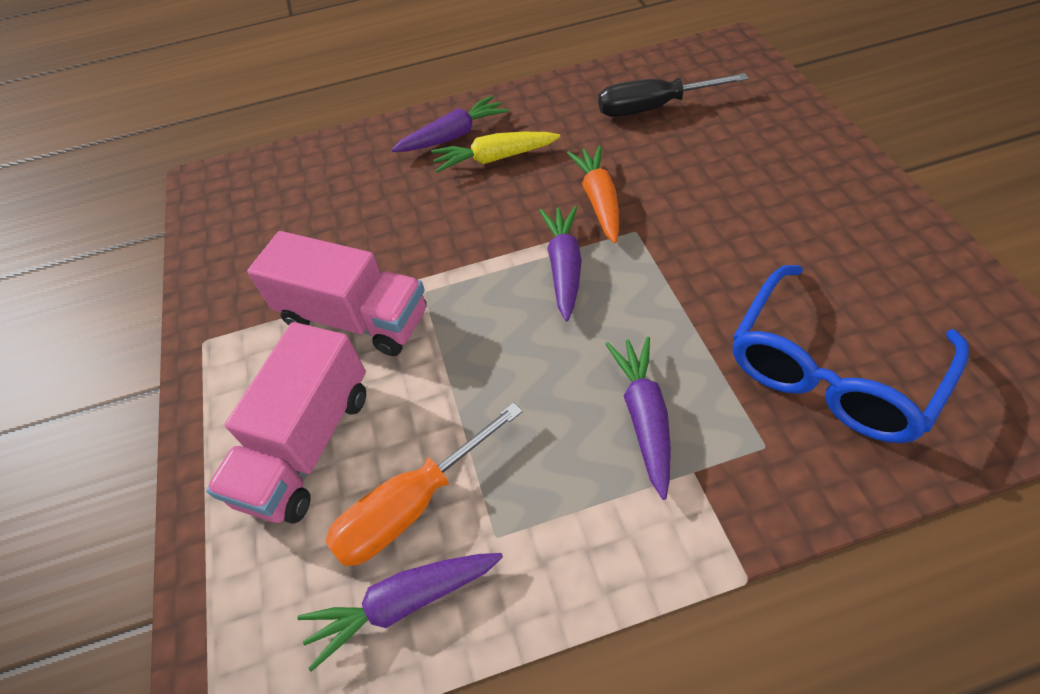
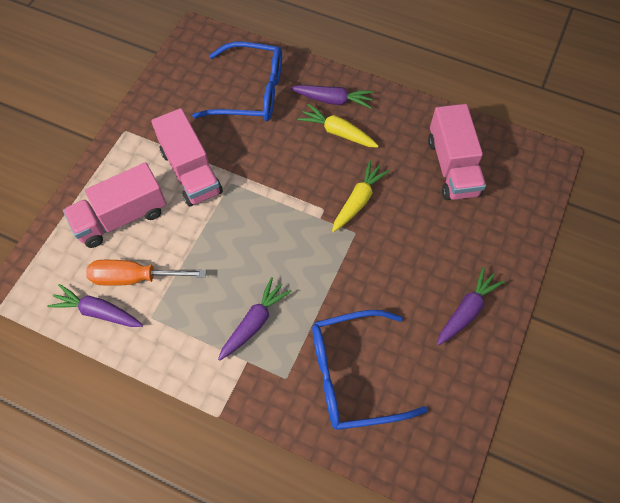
camera: 35 degrees right, 10 degrees up
purple carrot [539,206,582,322] -> purple carrot moved to [437,267,505,346]
orange carrot [567,146,619,243] -> yellow carrot [332,160,390,232]
black screwdriver [598,73,749,117] -> pink truck [428,104,486,200]
none -> blue glasses [192,42,282,121]

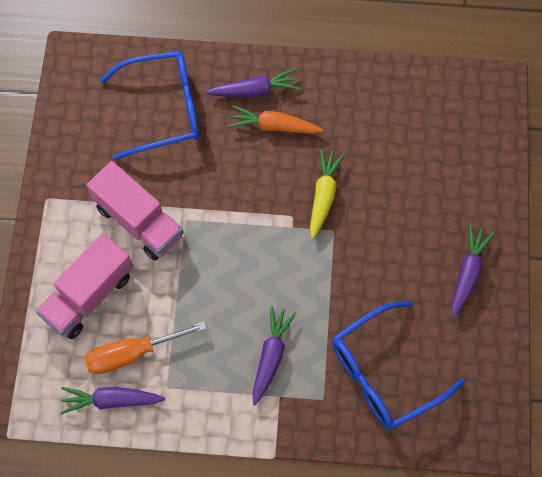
camera: 20 degrees left, 5 degrees up
yellow carrot [298,104,379,148] -> orange carrot [228,105,323,134]
pink truck [428,104,486,200] -> none

